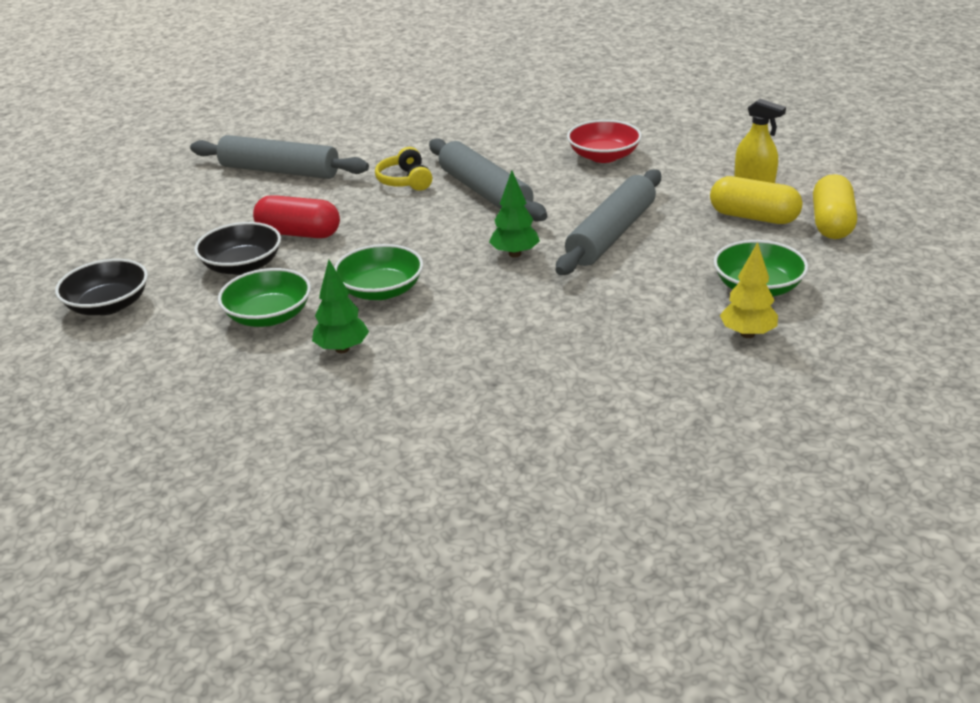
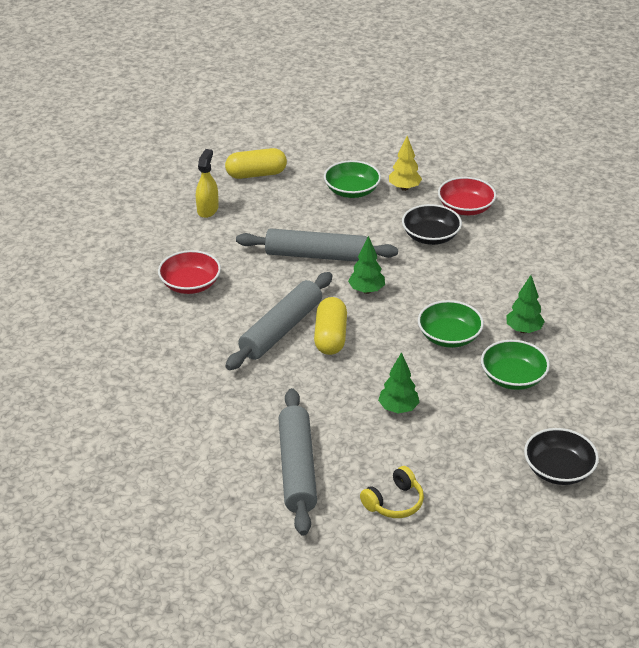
camera: 115 degrees left, 5 degrees up
black bowl [194,222,281,275] -> black bowl moved to [402,204,462,245]
red capsule [253,195,340,238] -> green tree [378,352,420,413]
yellow headphones [375,147,432,191] -> yellow headphones moved to [360,466,424,518]
yellow capsule [710,176,803,224] -> yellow capsule moved to [314,297,347,355]
none -> red bowl [438,177,496,215]

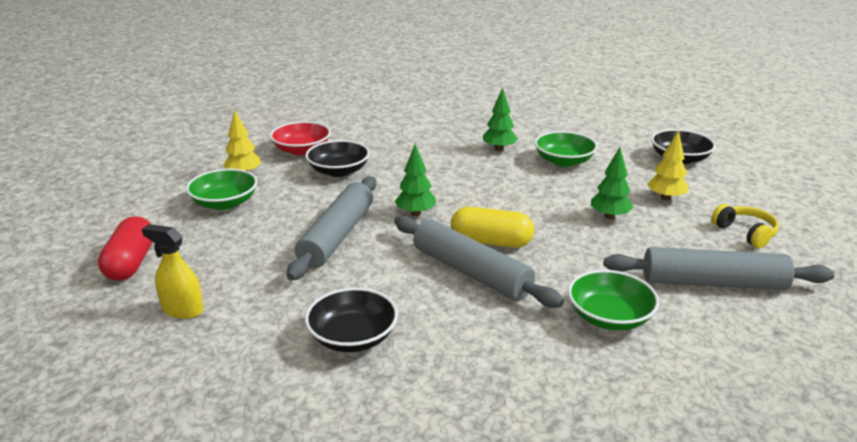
camera: 80 degrees left, 10 degrees down
red bowl [158,250,221,294] -> black bowl [305,288,398,352]
yellow capsule [225,148,287,179] -> red capsule [98,216,153,281]
green bowl [418,300,484,348] -> green bowl moved to [568,270,659,330]
none -> yellow tree [647,130,689,201]

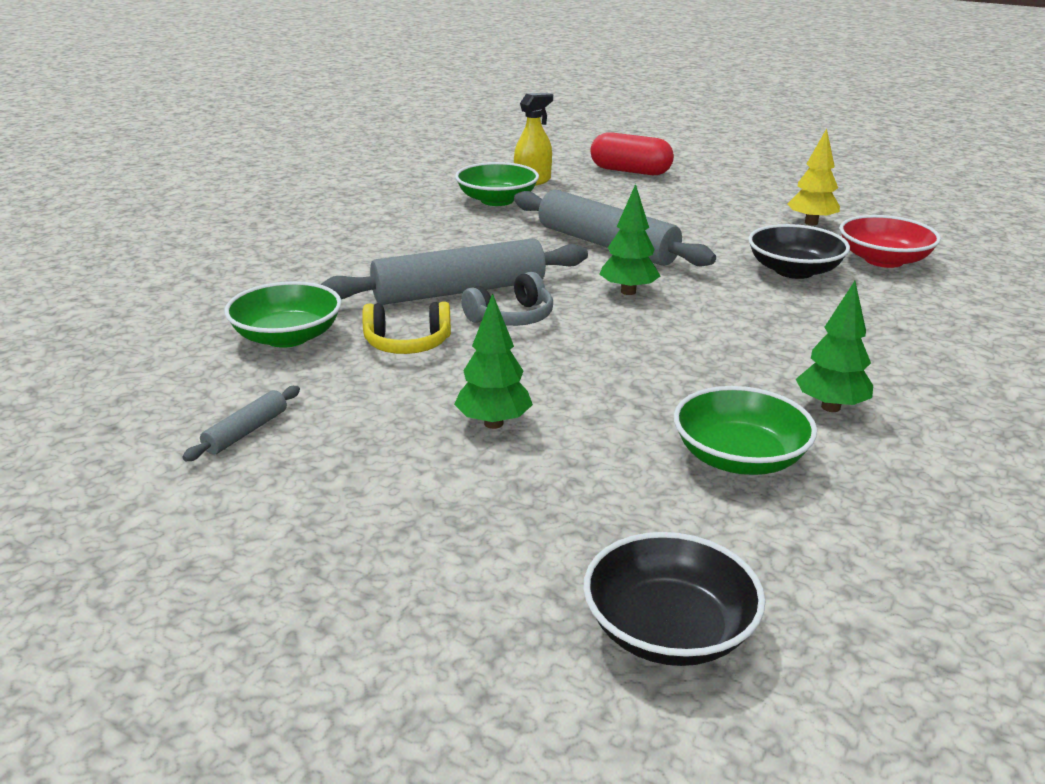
camera: 115 degrees right, 0 degrees up
green bowl [186,169,257,210] -> green bowl moved to [455,162,539,206]
black bowl [305,288,398,352] -> none
yellow capsule [451,207,534,248] -> grey headphones [461,272,553,326]
grey rolling pin [604,247,835,290] -> grey rolling pin [183,386,300,461], size x0.44
yellow tree [647,130,689,201] -> none
yellow headphones [711,204,779,248] -> yellow headphones moved to [362,302,451,354]

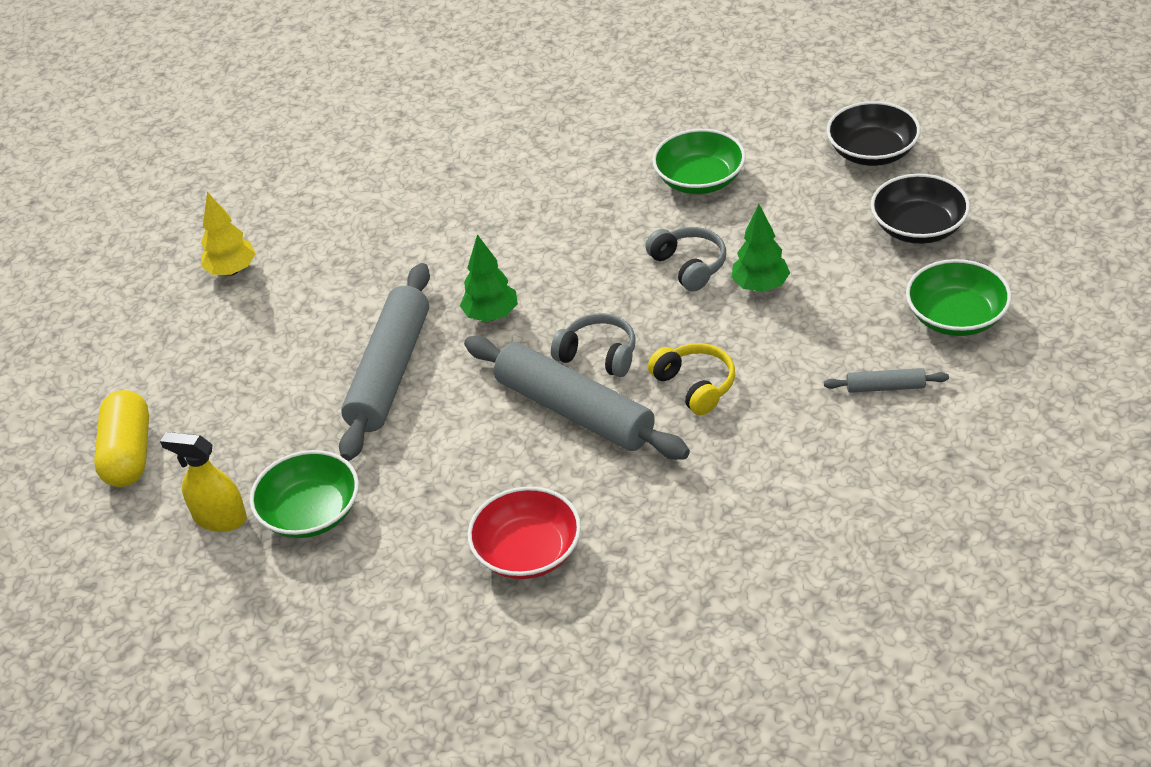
camera: 115 degrees left, 15 degrees up
green bowl [224,281,342,348] -> green bowl moved to [906,259,1011,336]
red capsule [590,132,674,175] -> yellow capsule [94,390,149,487]
black bowl [748,224,850,279] -> black bowl moved to [871,174,970,244]
green tree [796,281,873,412] -> none
red bowl [840,215,941,268] -> red bowl moved to [467,486,581,579]
none -> grey headphones [645,227,726,292]

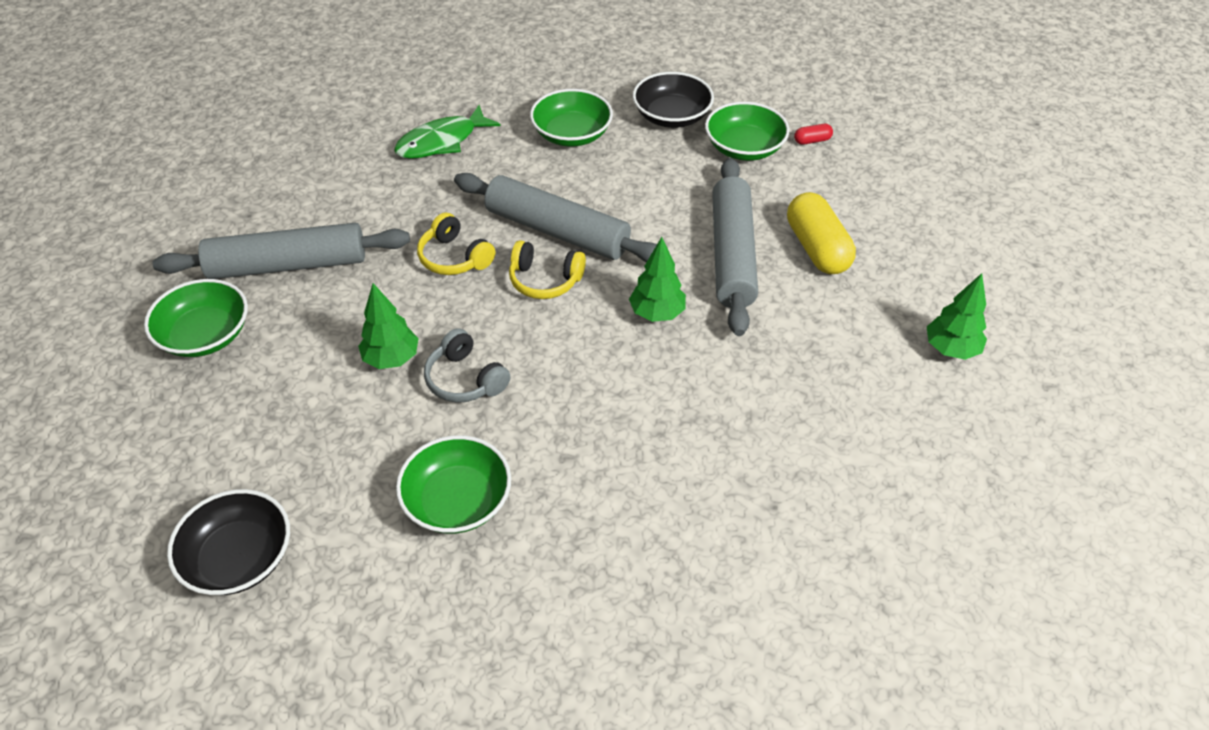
camera: 165 degrees right, 5 degrees up
yellow capsule [94,390,149,487] -> yellow capsule moved to [787,192,856,274]
yellow spray bottle [160,432,247,532] -> red capsule [794,124,833,145]
yellow tree [201,192,256,276] -> green tree [927,273,987,360]
red bowl [467,486,581,579] -> green bowl [530,89,613,147]
grey headphones [551,313,636,377] -> yellow headphones [509,240,586,299]
grey rolling pin [824,368,949,393] -> grey rolling pin [152,223,410,279], size x2.29
black bowl [871,174,970,244] -> black bowl moved to [633,72,714,128]
none -> green fish [394,105,501,159]

